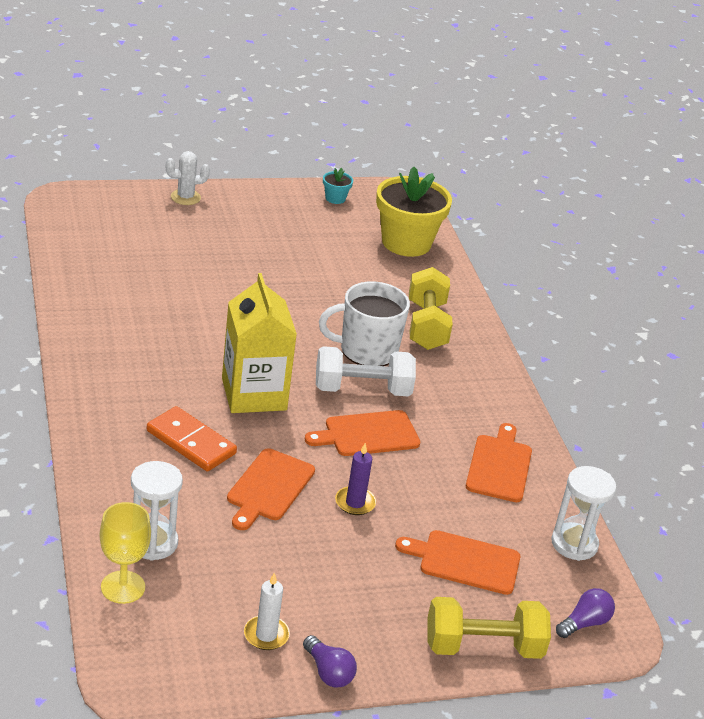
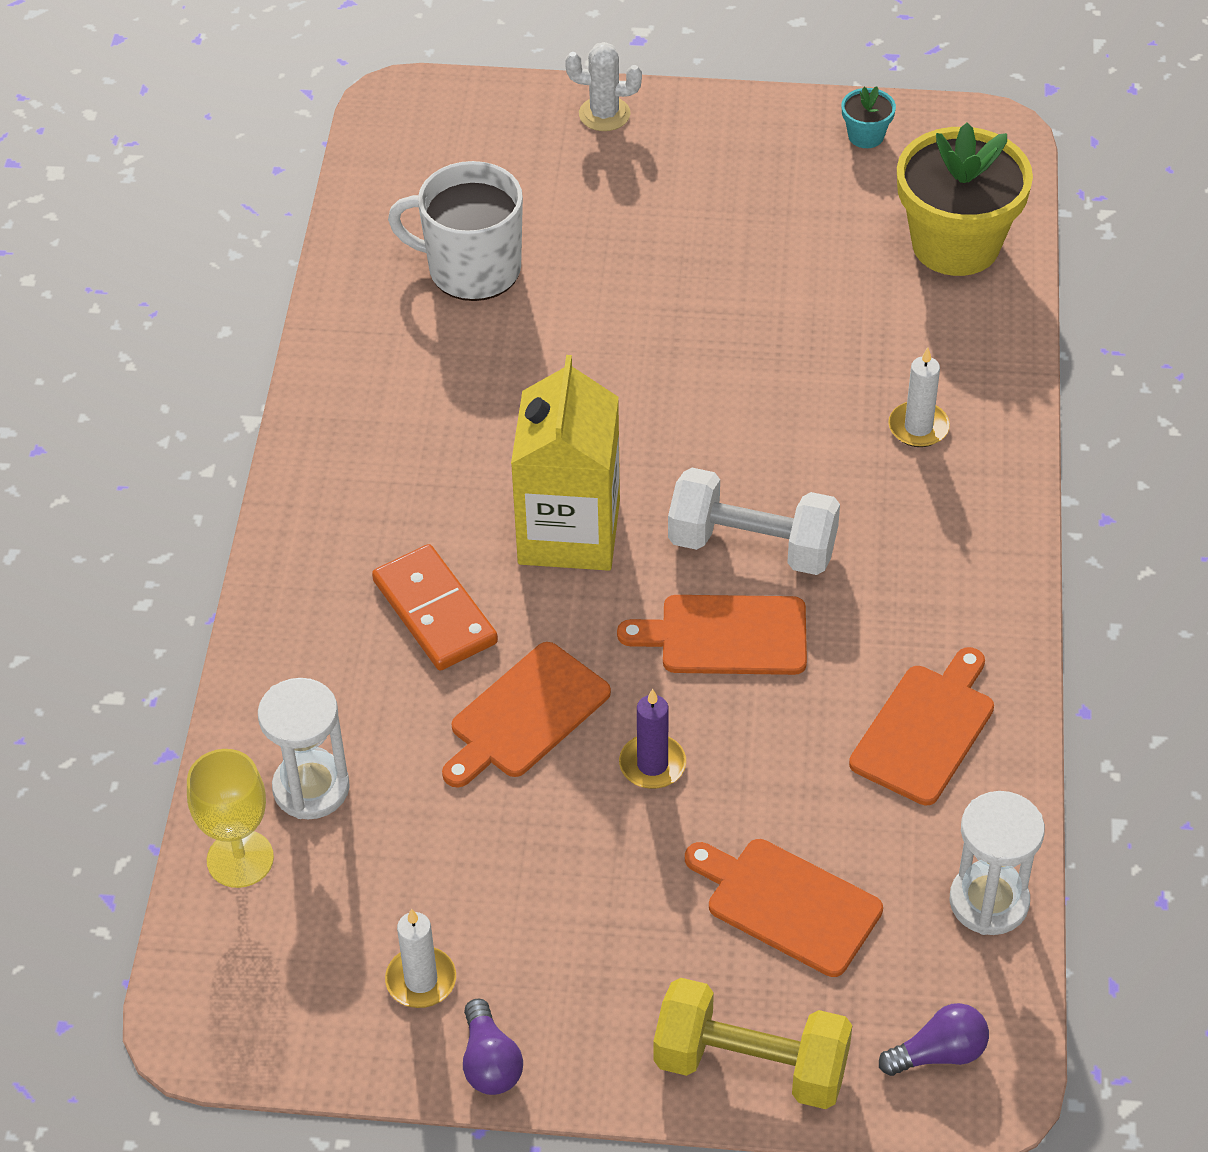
camera: 25 degrees right, 15 degrees up
white mug [319,281,410,366] -> white mug moved to [388,161,523,301]
yellow dumbbell [409,267,453,350] -> white candle [888,347,950,447]

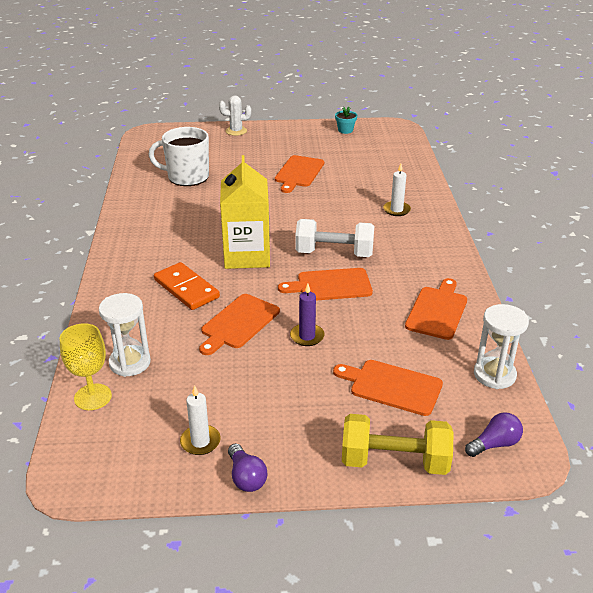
camera: 10 degrees left, 15 degrees down
yellow flower pot [897,123,1033,276] -> none
none -> orange cutting board [275,155,324,193]

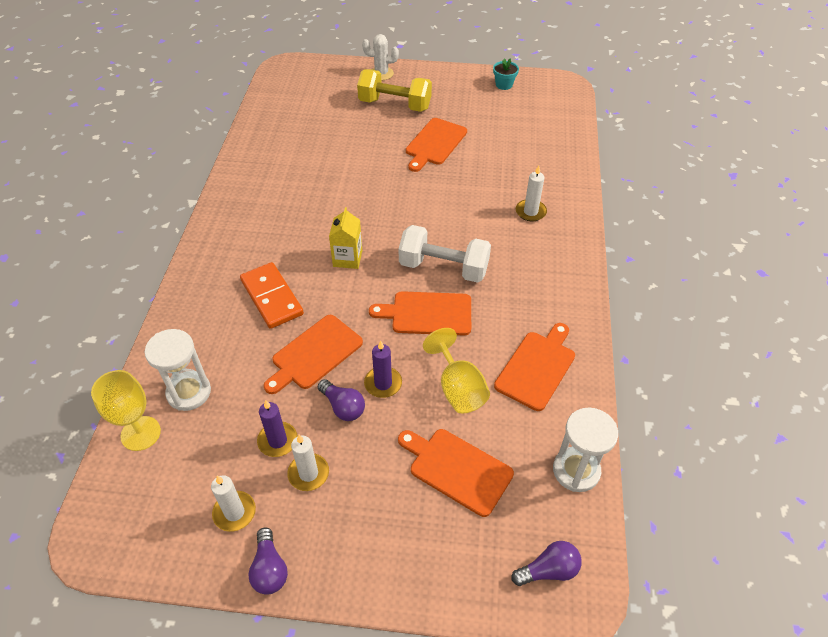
camera: 10 degrees right, 15 degrees up
white mug [149,127,209,186] -> none
yellow carton [220,155,270,269] -> yellow carton [329,207,362,269], size x0.52
yellow dumbbell [342,414,454,475] -> yellow dumbbell moved to [357,69,432,112]
none -> purple candle [257,400,298,457]
none -> white candle [287,435,329,491]
none -> purple light bulb [318,379,365,421]
none -> yellow goblet [423,328,490,413]

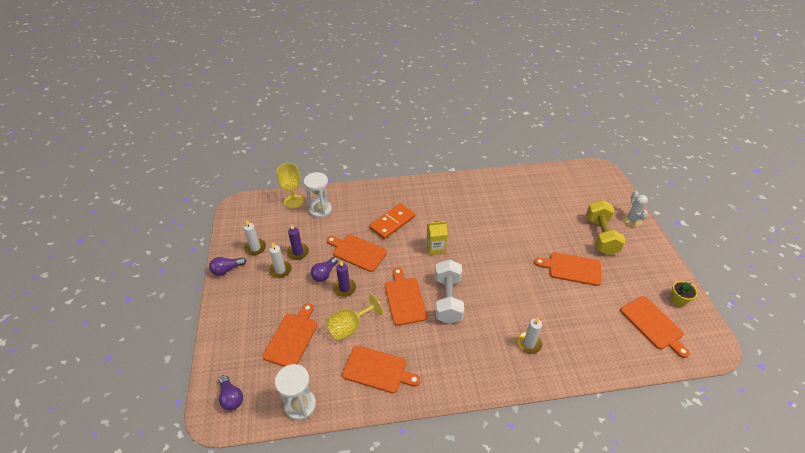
camera: 75 degrees right, 5 degrees down
turquoise flower pot [493,58,519,90] -> yellow flower pot [671,281,698,306]
none -> orange cutting board [620,296,690,358]

